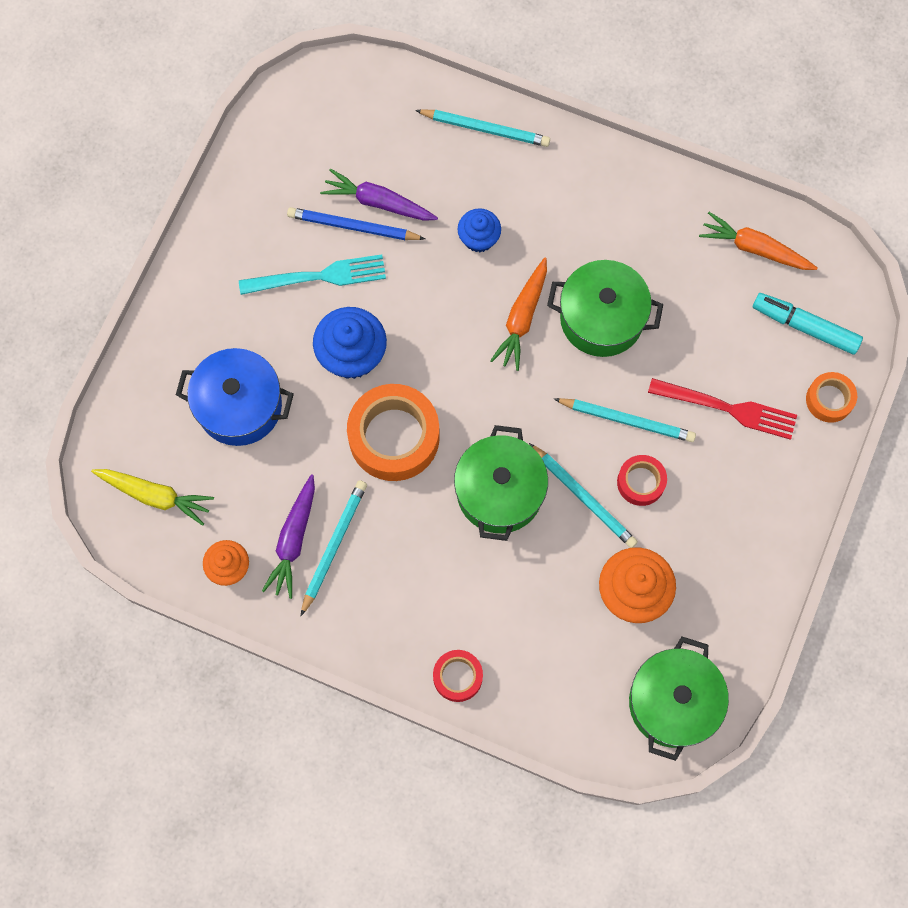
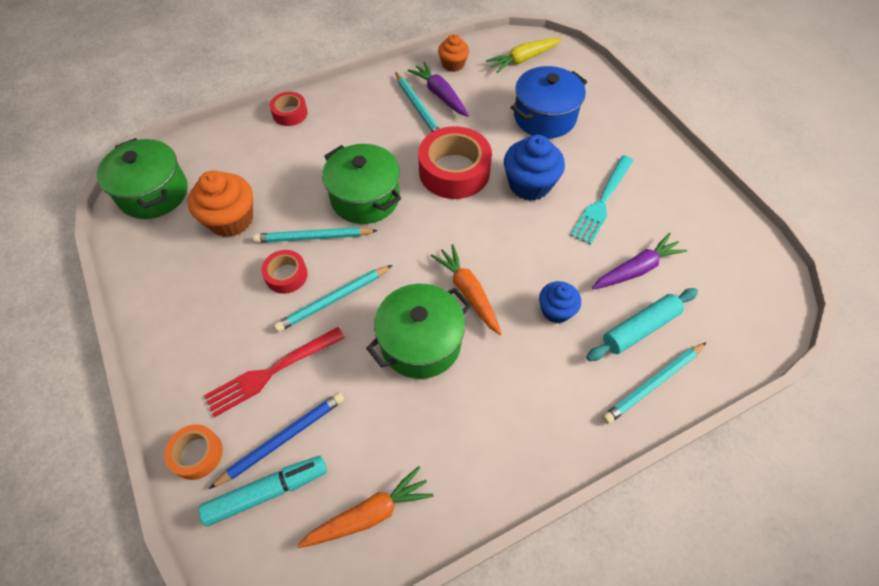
camera: 130 degrees right, 15 degrees down
blue pencil [287,207,425,240] -> blue pencil moved to [209,392,344,489]
orange tape [347,384,440,481] -> red tape [418,126,492,199]
none -> turquoise rolling pin [586,288,698,361]

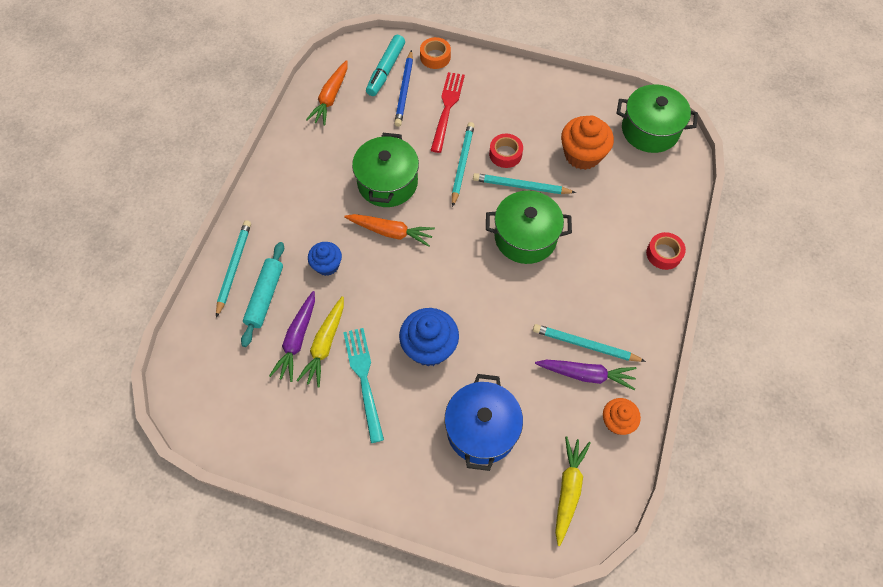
camera: 135 degrees right, 5 degrees up
turquoise pencil [253,227,378,243] -> turquoise pencil turned 120 degrees counterclockwise [473,173,576,194]
red tape [418,126,492,199] -> none
none -> yellow carrot [296,296,344,388]

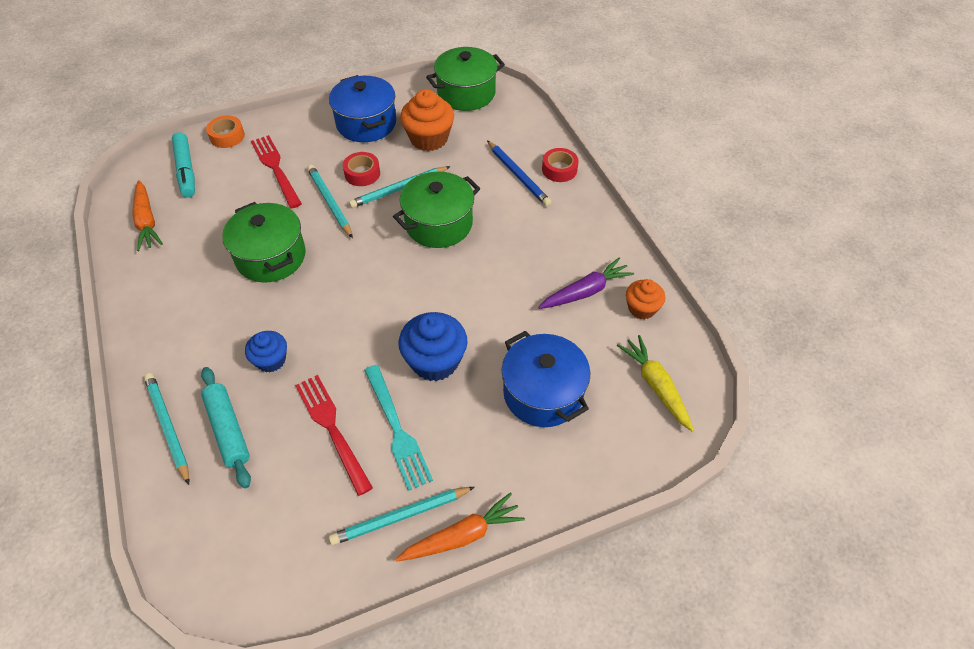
camera: 40 degrees left, 10 degrees down
purple carrot [269,291,315,382] -> none
yellow carrot [296,296,344,388] -> red fork [295,375,373,496]
turquoise fork [343,328,384,443] -> turquoise fork turned 150 degrees counterclockwise [364,365,433,491]
orange carrot [344,214,435,247] -> orange carrot moved to [396,492,525,562]
blue pencil [394,50,413,127] -> blue pencil moved to [487,140,552,207]
turquoise pencil [533,324,646,362] -> turquoise pencil moved to [329,487,475,545]
none -> blue pot [329,75,396,142]

